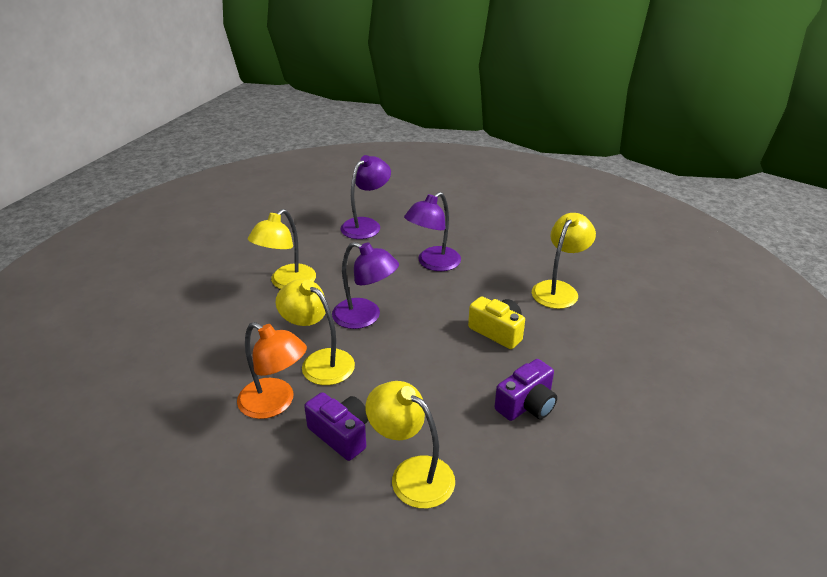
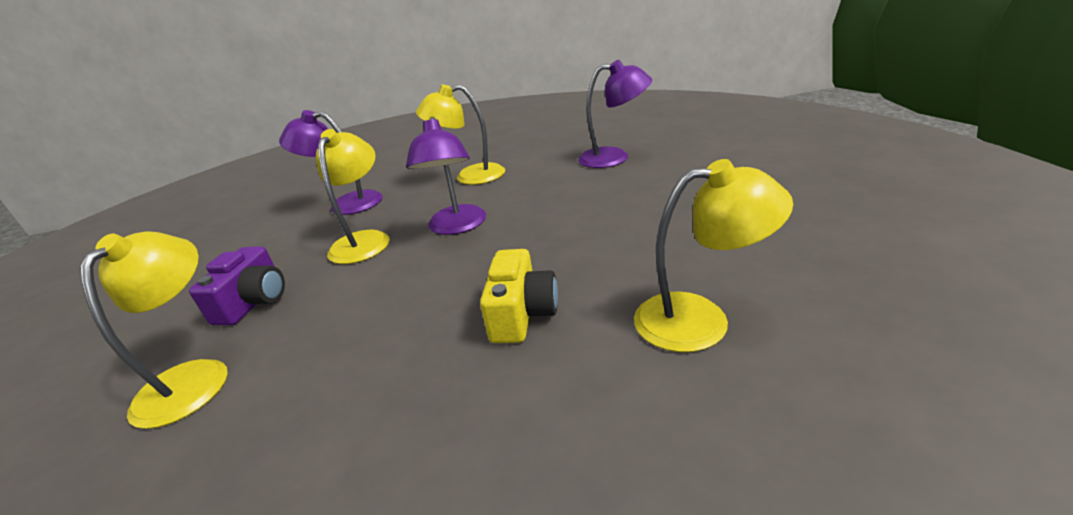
camera: 60 degrees right, 5 degrees down
orange lamp [237,322,307,419] -> none
purple lamp [404,192,461,271] -> purple lamp moved to [279,110,383,215]
purple camera [494,359,557,421] -> none

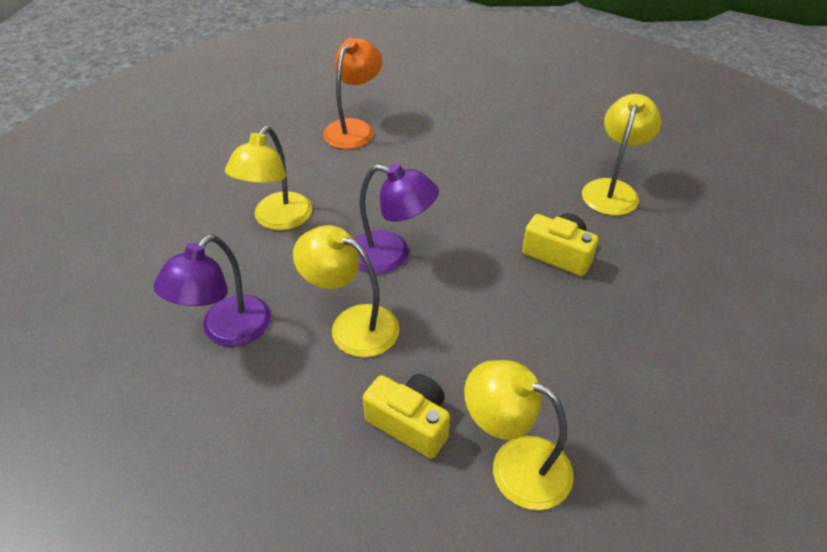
camera: 70 degrees left, 15 degrees up
purple camera [189,246,285,325] -> yellow camera [363,374,450,459]
purple lamp [578,60,652,168] -> orange lamp [323,38,383,149]

